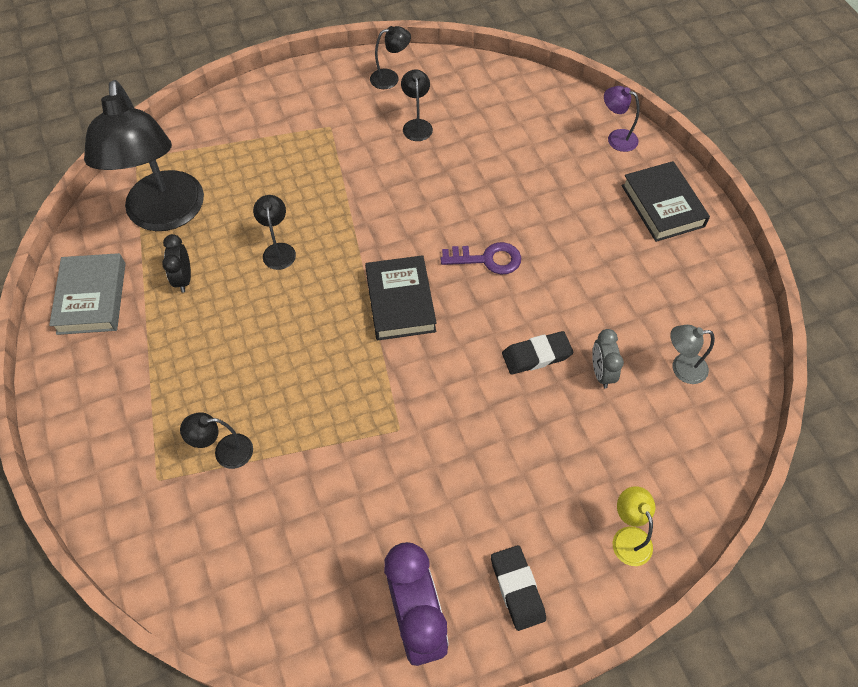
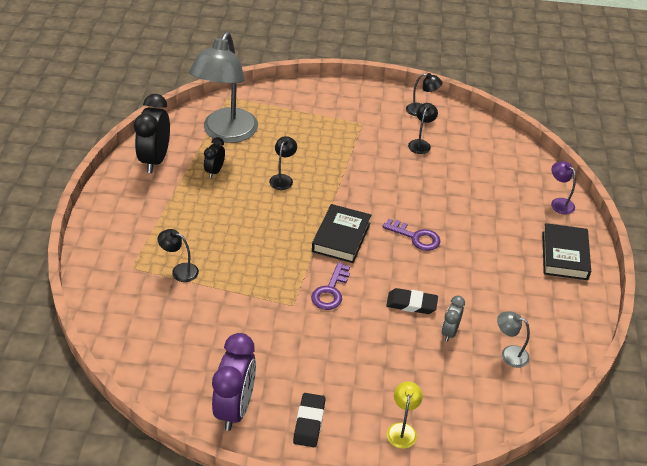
camera: 25 degrees right, 15 degrees down
grey book [49,253,126,335] -> black clock [134,94,170,173]
black lamp [84,80,204,231] -> grey lamp [189,32,258,143]
none -> purple key [311,262,350,310]

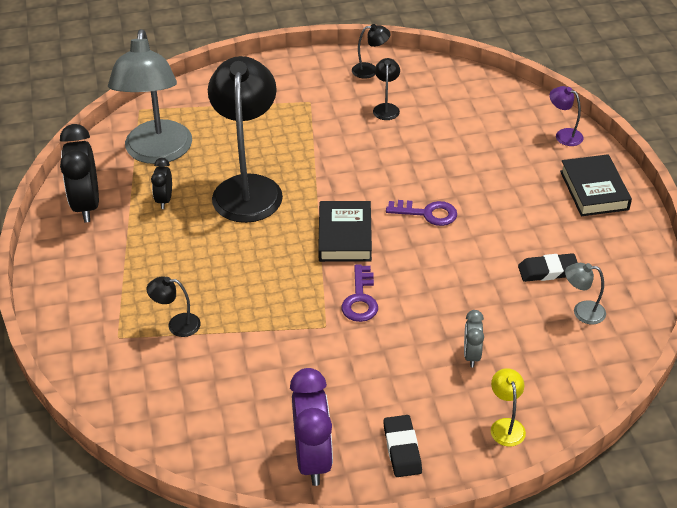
camera: 15 degrees left, 0 degrees up
black lamp [269,136,297,190] -> black lamp [208,56,283,223], size x2.44
black eraser [386,288,438,314] -> black eraser moved to [518,253,578,282]
grey clock [442,296,465,342] -> grey clock moved to [464,310,484,367]

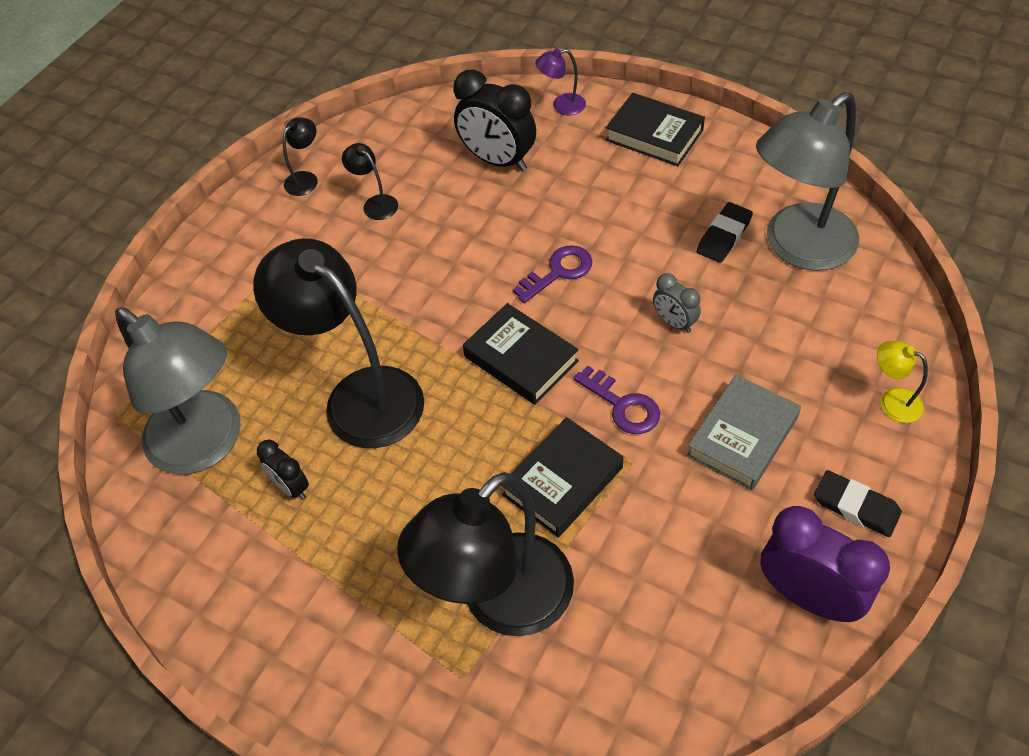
camera: 45 degrees left, 10 degrees up
black clock [60,124,99,222] -> black clock moved to [453,70,536,171]
black lamp [146,277,201,337] -> black lamp [397,472,574,636], size x2.44
grey clock [464,310,484,367] -> grey clock moved to [653,273,701,333]
grey lamp [565,263,606,324] -> grey lamp [756,92,859,271], size x2.44
none -> black book [501,417,623,537]
none -> grey book [687,375,801,491]

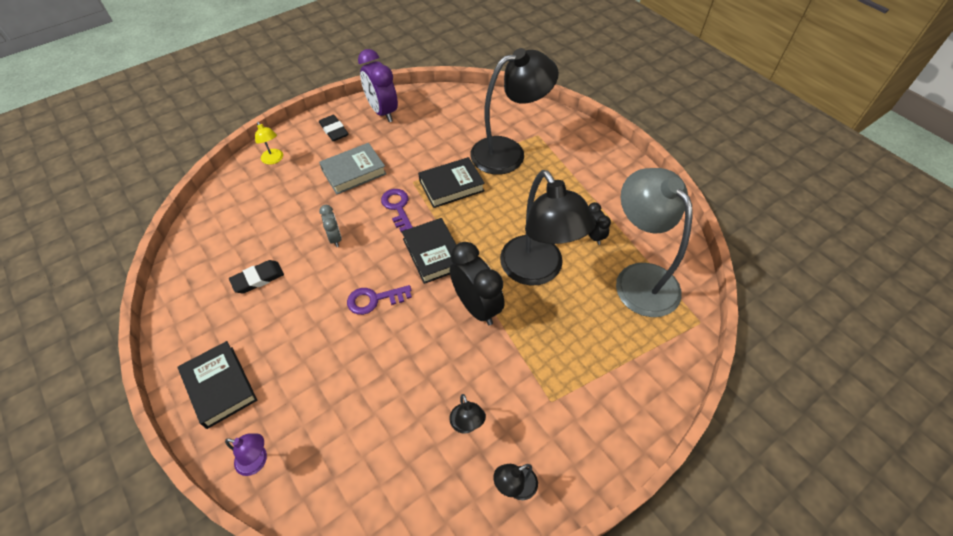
camera: 160 degrees left, 0 degrees up
black clock [453,70,536,171] -> black clock moved to [450,242,505,325]
grey lamp [756,92,859,271] -> none

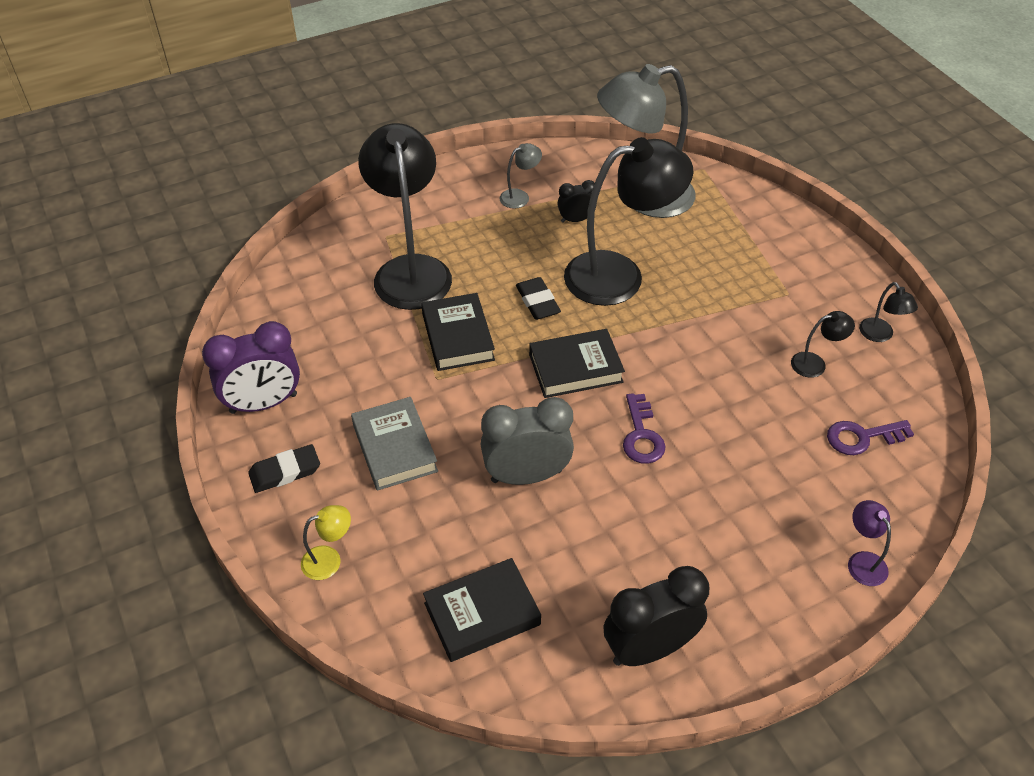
camera: 80 degrees left, 5 degrees down
black book [178,341,257,429] -> black book moved to [423,558,541,662]
purple lamp [225,433,267,476] -> purple lamp turned 45 degrees counterclockwise [848,500,891,586]
black eraser [229,260,284,294] -> black eraser moved to [516,277,561,320]
grey clock [319,205,342,247] -> grey clock [481,397,574,485], size x1.89
purple key [381,189,413,233] -> purple key moved to [827,420,914,455]
black clock [450,242,505,325] -> black clock moved to [603,566,709,666]
none -> grey lamp [499,143,542,209]

